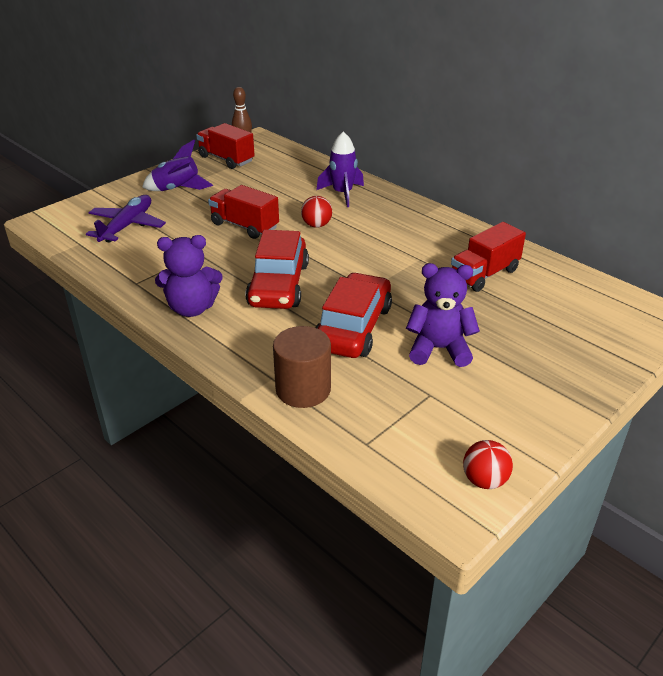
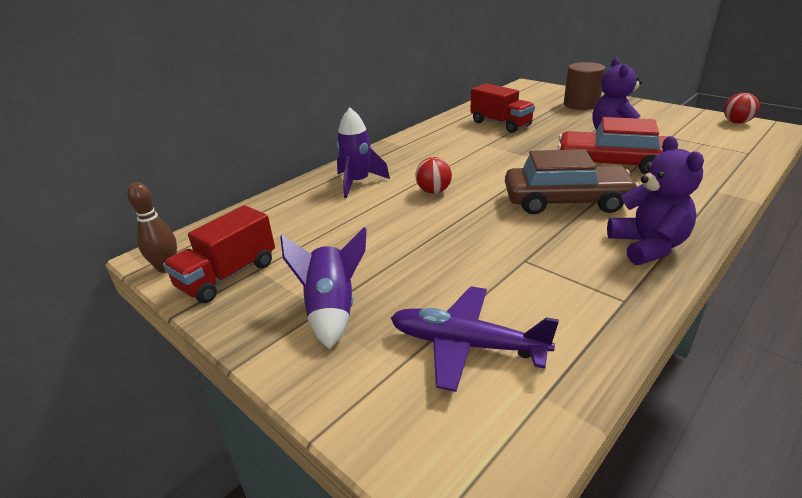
camera: 90 degrees left, 5 degrees down
red truck [208,185,279,239] -> none
red car [245,230,309,309] -> brown car [505,149,639,214]
brown cylinder [273,326,331,408] -> brown cylinder moved to [564,62,606,110]

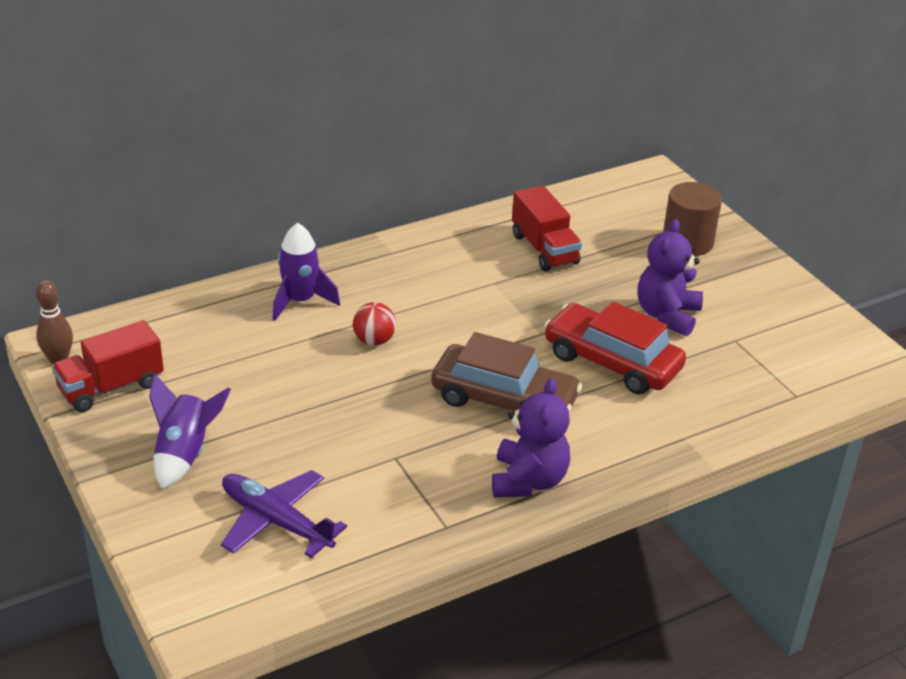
camera: 15 degrees right, 5 degrees up
red ball [724,93,760,124] -> none

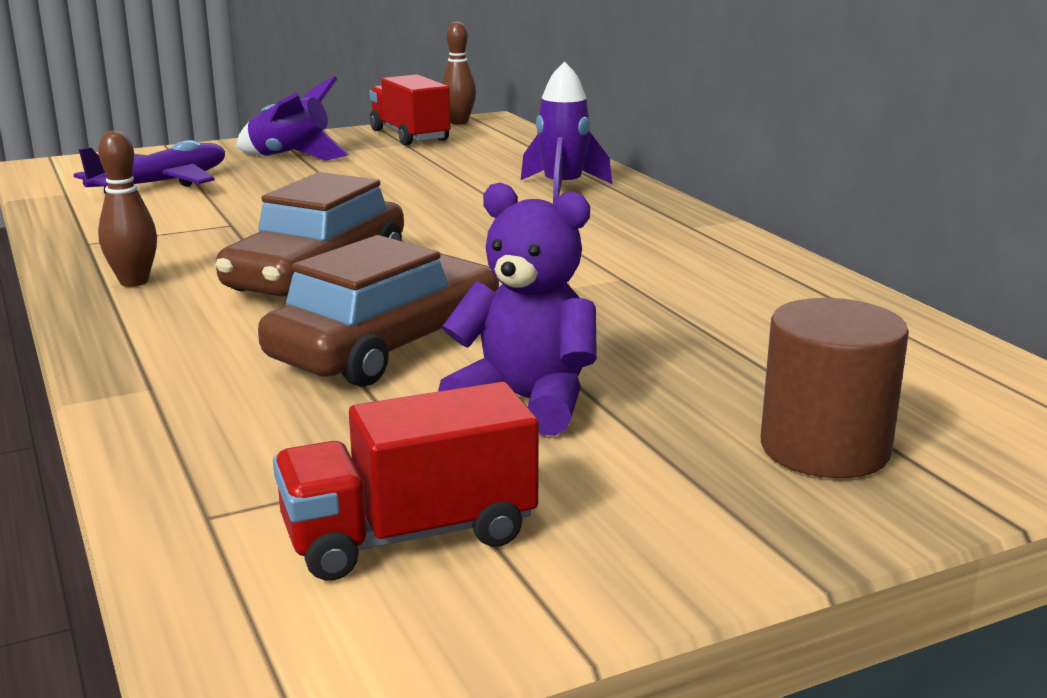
camera: 95 degrees right, 15 degrees down
red ball [353,302,396,346] -> none
purple teddy bear [492,378,570,497] -> brown bowling pin [98,130,157,287]
red truck [512,186,582,271] -> red truck moved to [273,382,539,581]
red car [544,302,686,394] -> brown car [258,235,499,387]

